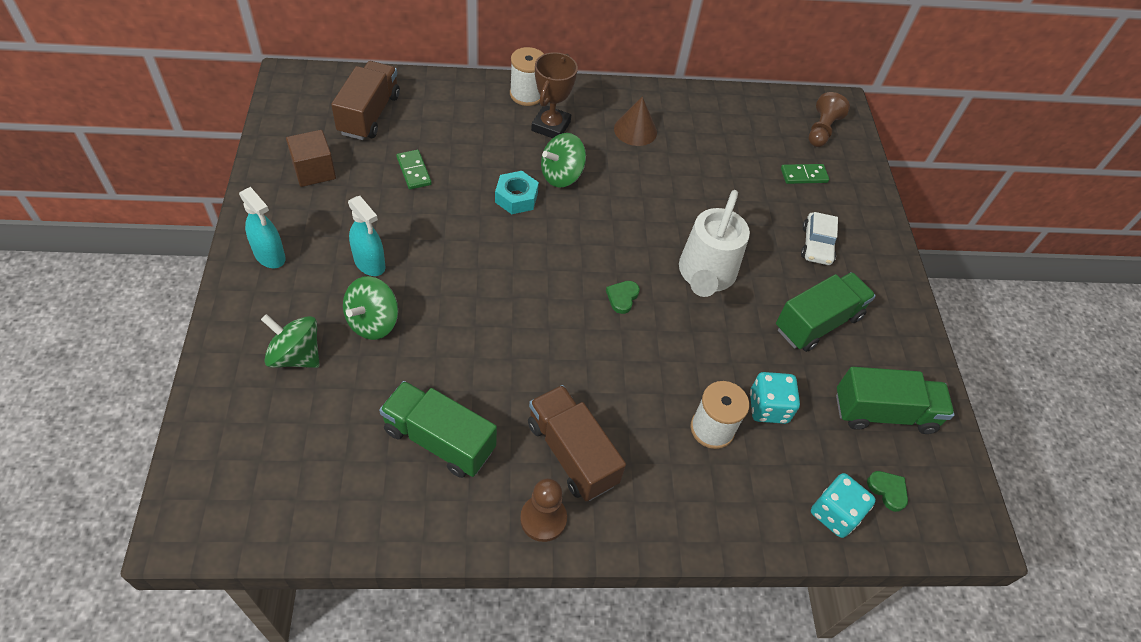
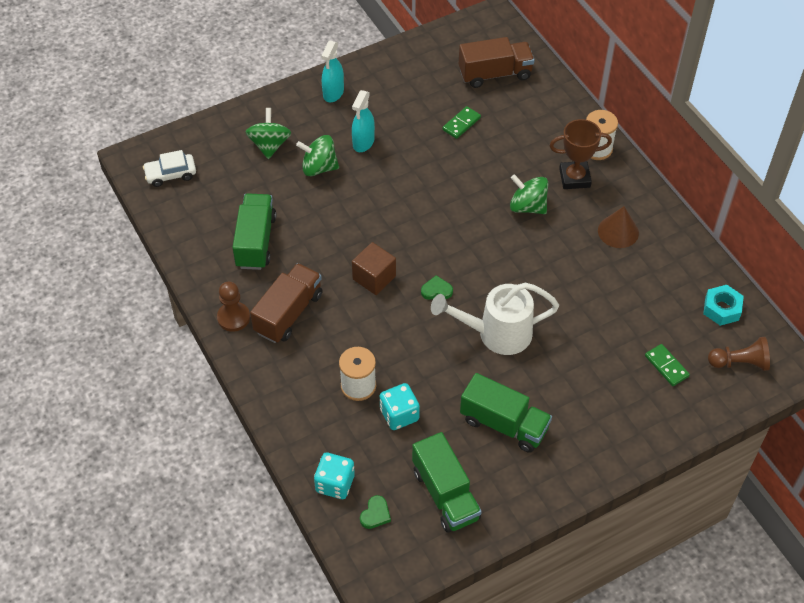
camera: 70 degrees right, 0 degrees up
brown cube [286,130,336,187] -> brown cube moved to [352,242,396,295]
turquoise nut [495,171,539,214] -> turquoise nut moved to [703,285,744,326]
white car [801,212,838,265] -> white car moved to [143,150,196,187]

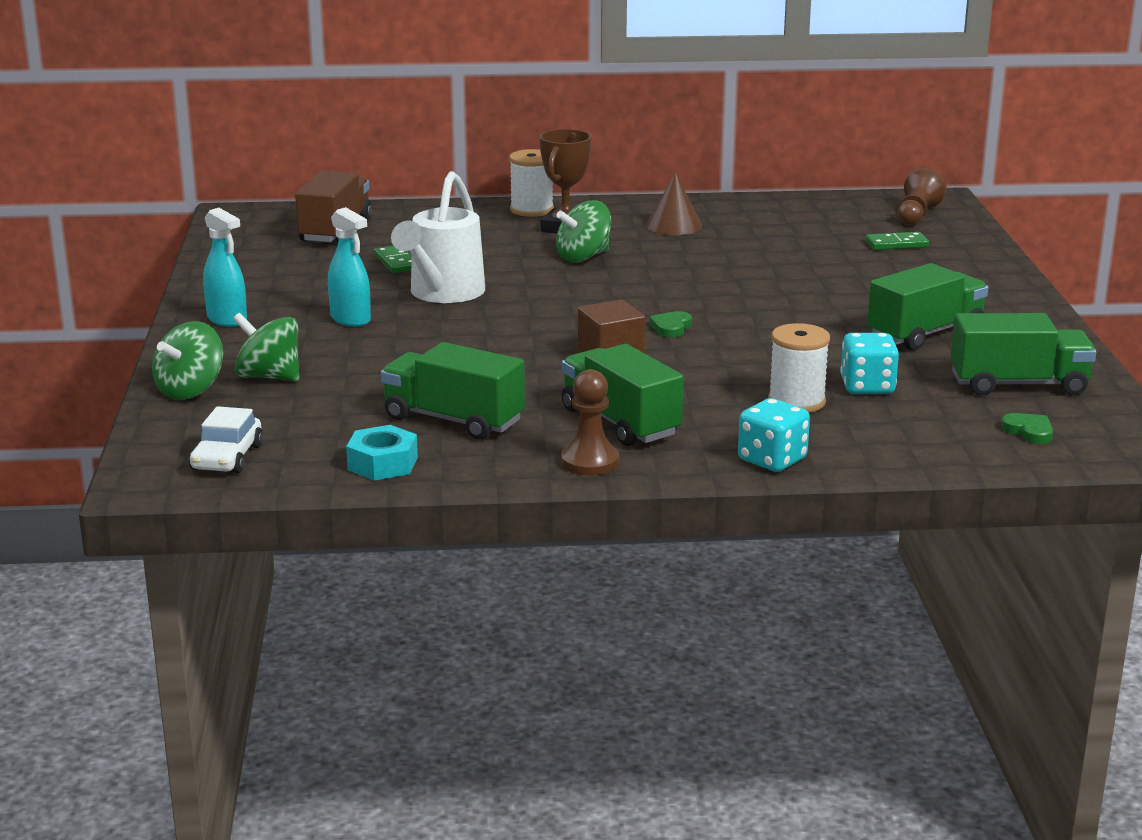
camera: 65 degrees left, 30 degrees down
brown truck [250,263,323,343] -> green truck [562,344,684,446]
green spinning top [296,135,339,176] -> green spinning top moved to [152,321,223,400]
turquoise dice [314,453,355,499] -> turquoise dice moved to [738,398,810,472]
white watering can [431,282,559,355] -> white watering can moved to [391,171,485,303]
turquoise nut [703,285,744,326] -> turquoise nut moved to [346,425,418,481]

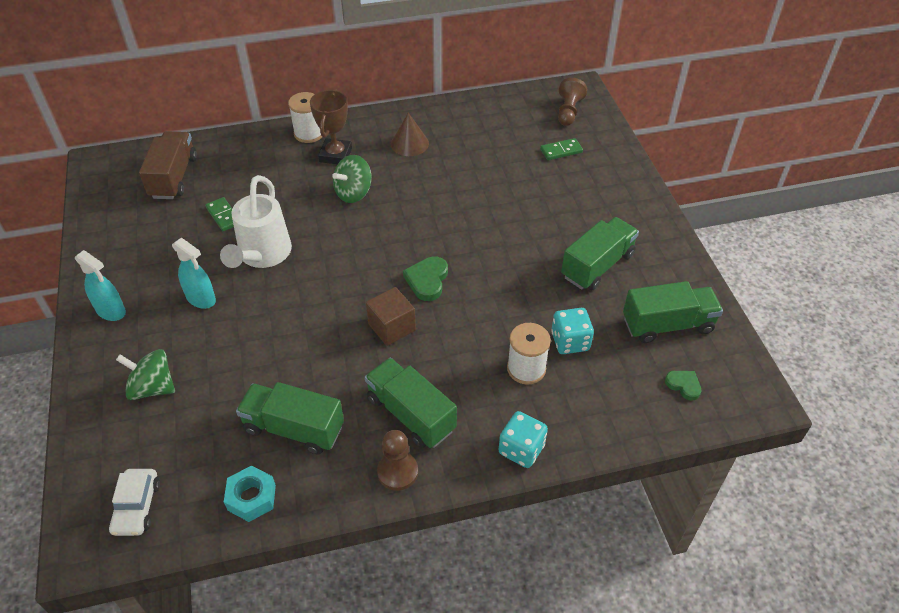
camera: 10 degrees left, 25 degrees up
green spinning top [152,321,223,400] -> none
green heart [649,311,692,337] -> green heart [403,256,448,301], size x1.56

